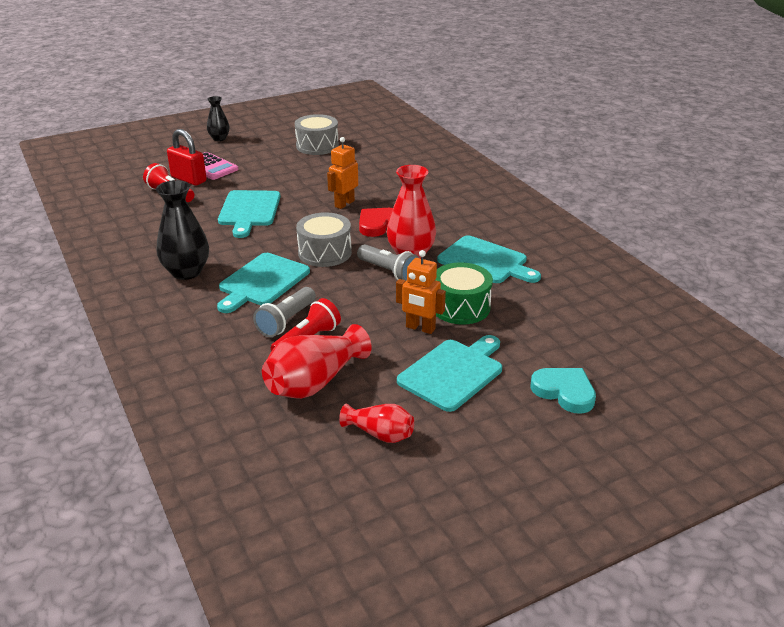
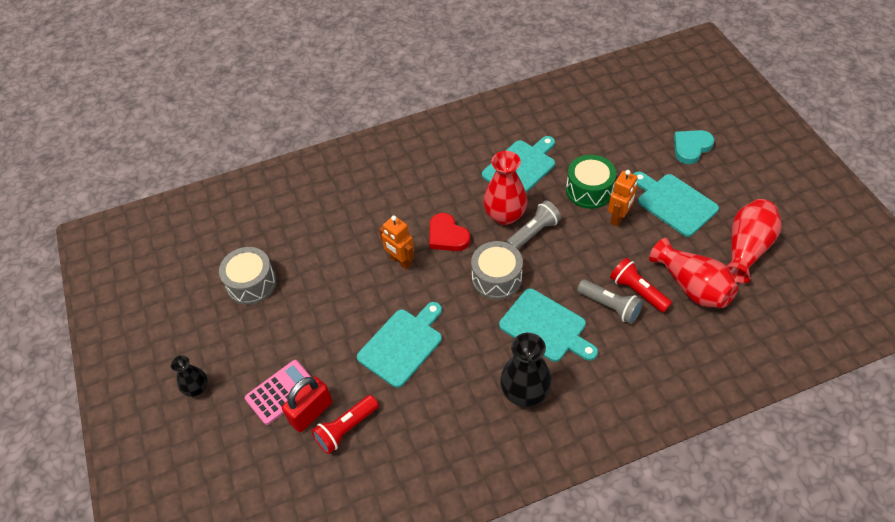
camera: 80 degrees left, 20 degrees up
turquoise cutting board [218,190,280,238] -> turquoise cutting board turned 60 degrees counterclockwise [357,302,442,388]
red vase [339,404,414,443] -> red vase [726,199,782,283], size x1.70

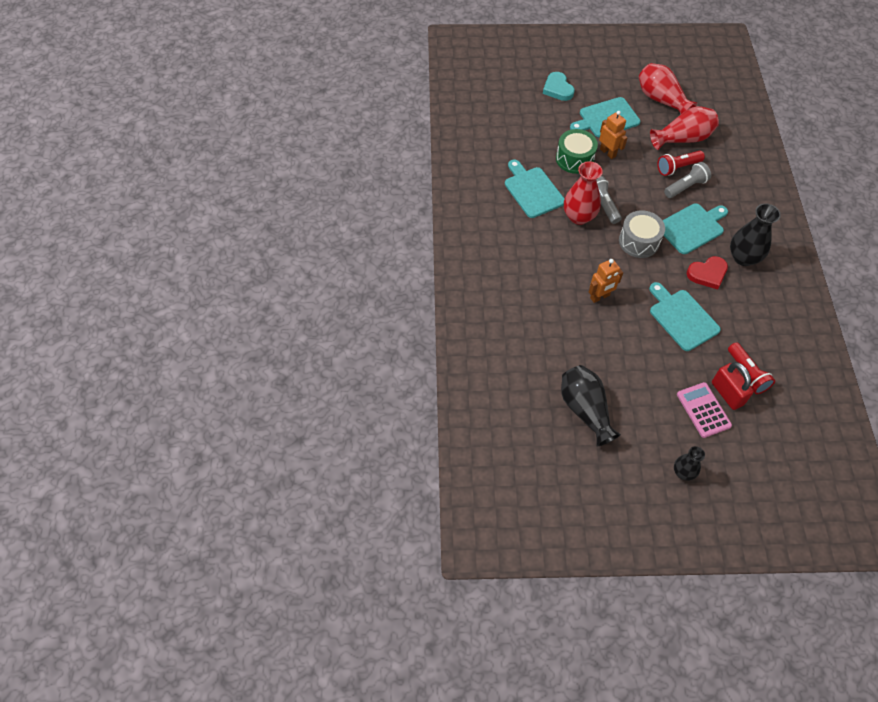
camera: 75 degrees left, 5 degrees up
grey drum [219,247,276,305] -> black vase [561,365,621,446]
red heart [429,213,470,251] -> red heart moved to [687,256,728,290]

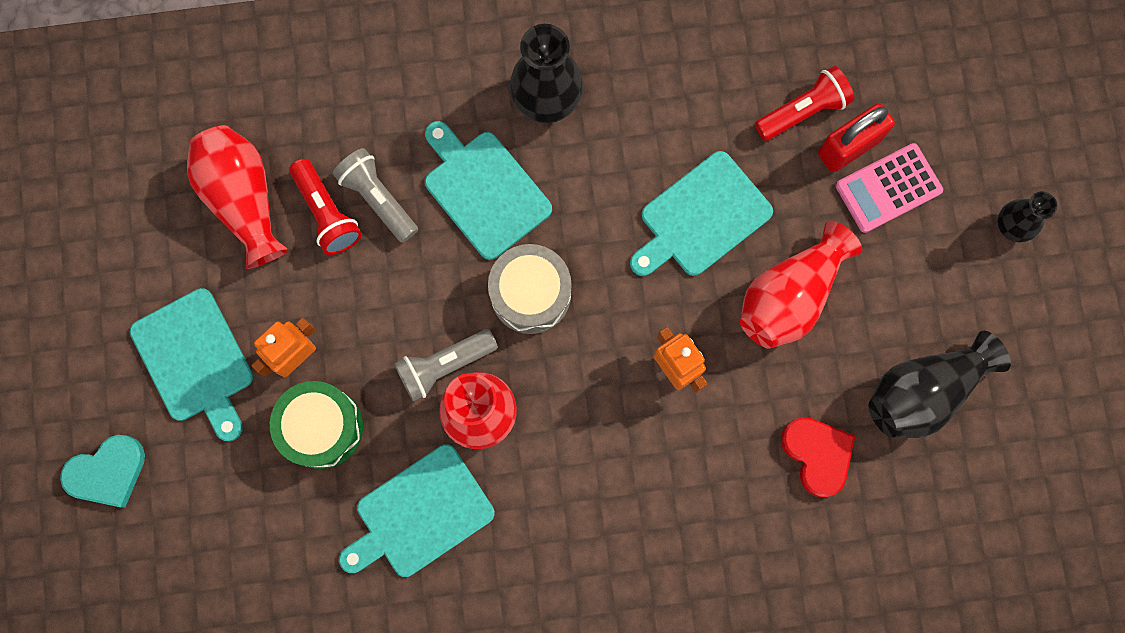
camera: 95 degrees left, 20 degrees up
red vase [639,63,697,115] -> red vase moved to [740,221,862,349]
red heart [687,256,728,290] -> red heart moved to [781,417,855,497]

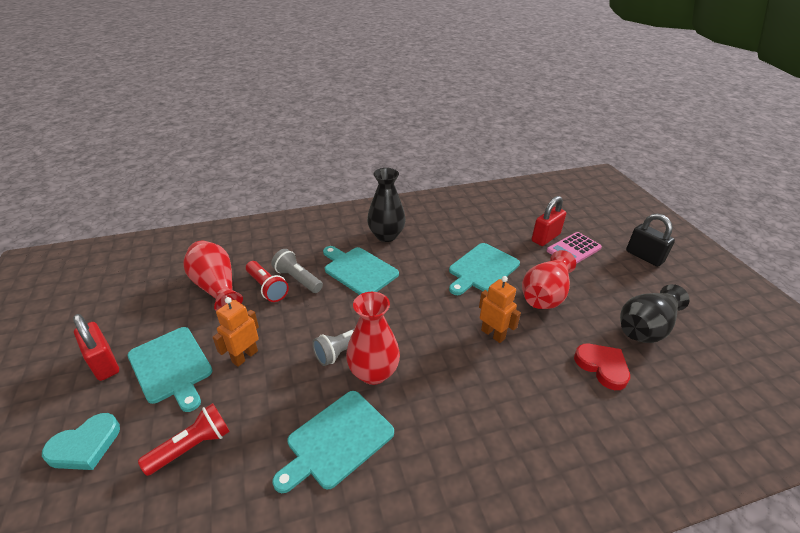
camera: 10 degrees left, 40 degrees down
green drum [270,381,363,469] -> none
grey drum [488,244,572,334] -> none
red flashlight [755,66,854,141] -> red flashlight moved to [138,403,230,476]
black vase [997,191,1057,243] -> black padlock [626,214,675,267]
none -> red padlock [73,314,119,381]

